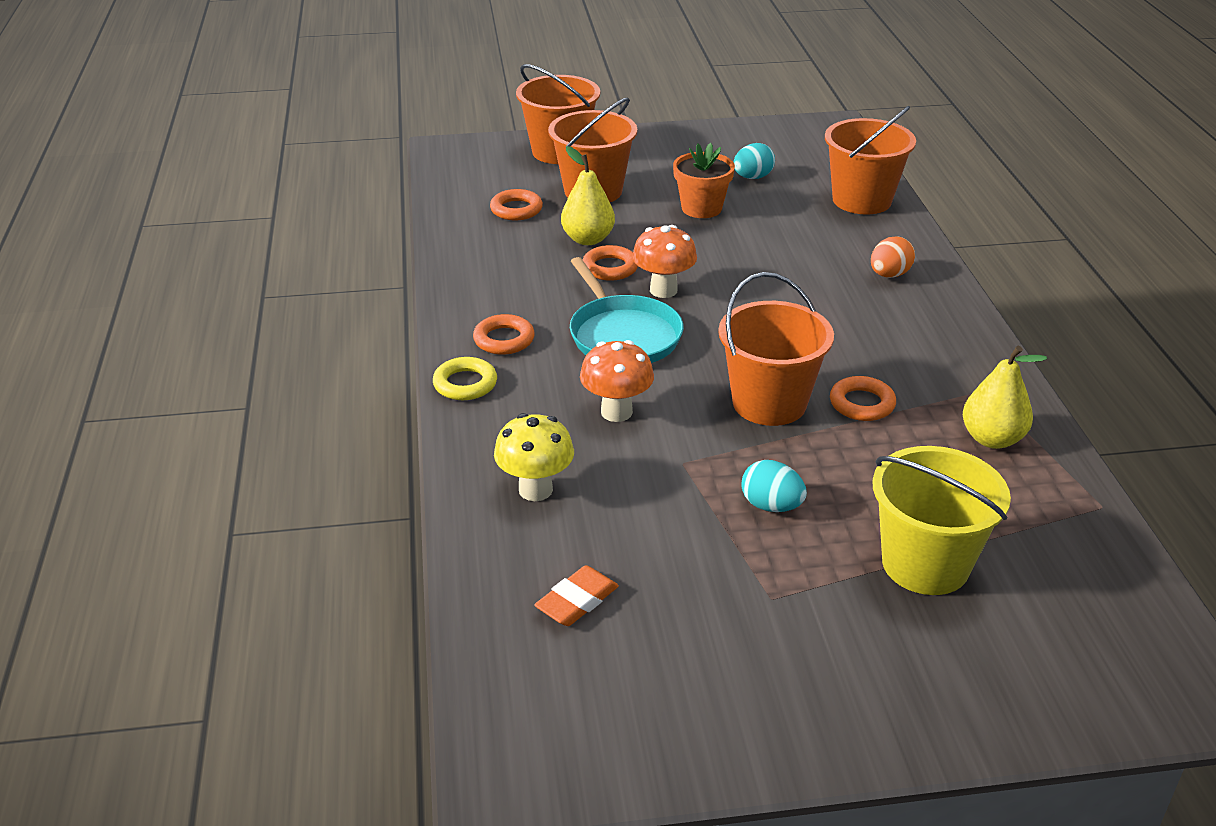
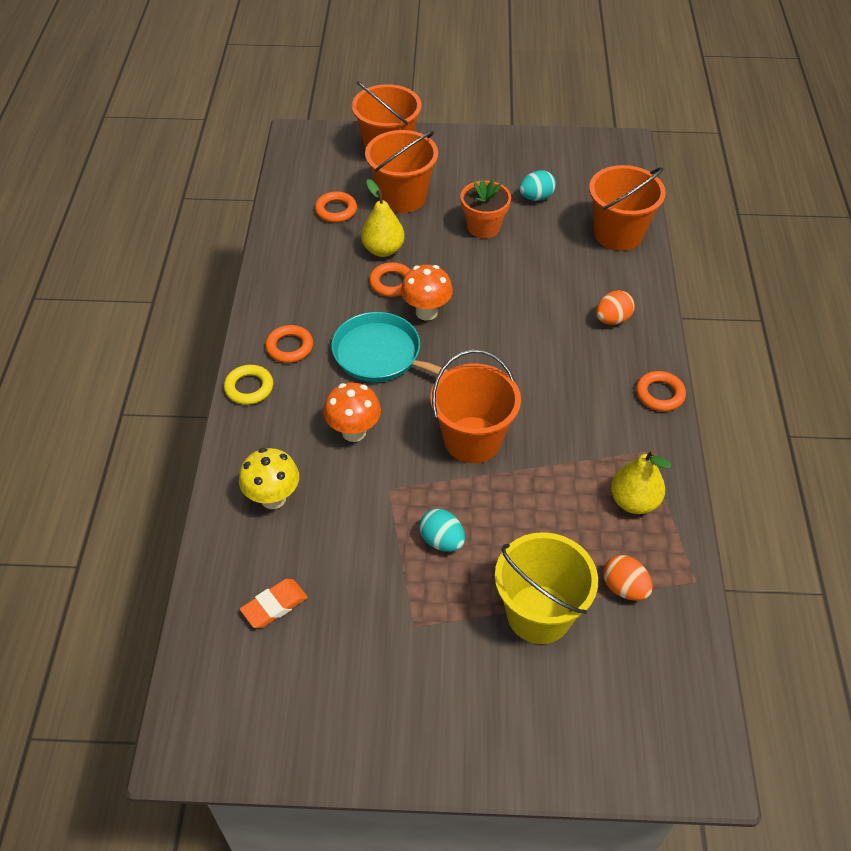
camera: 10 degrees right, 15 degrees up
turquoise pan [570,257,684,363] -> turquoise pan turned 135 degrees clockwise [331,312,447,382]
orange ring [830,376,896,421] -> orange ring moved to [636,371,686,411]
none -> orange egg [603,555,653,601]

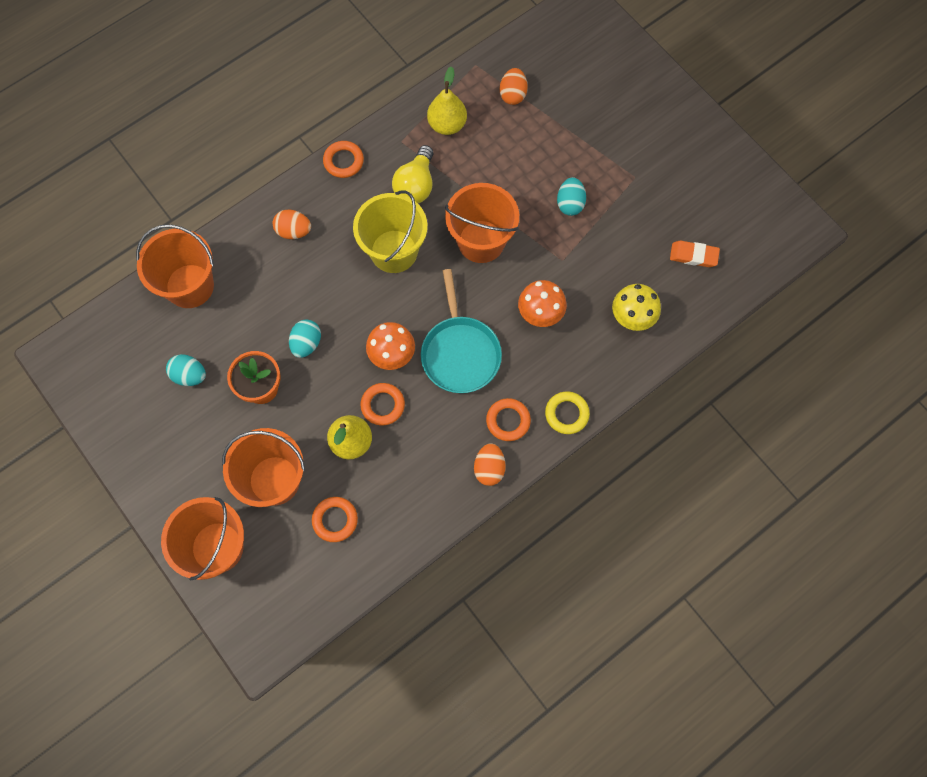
camera: 130 degrees left, 20 degrees up
yellow bucket [495,532,598,644] -> yellow bucket moved to [353,190,428,273]
none -> turquoise egg [289,319,321,358]
none -> yellow light bulb [392,145,433,203]
none -> orange egg [474,443,506,486]

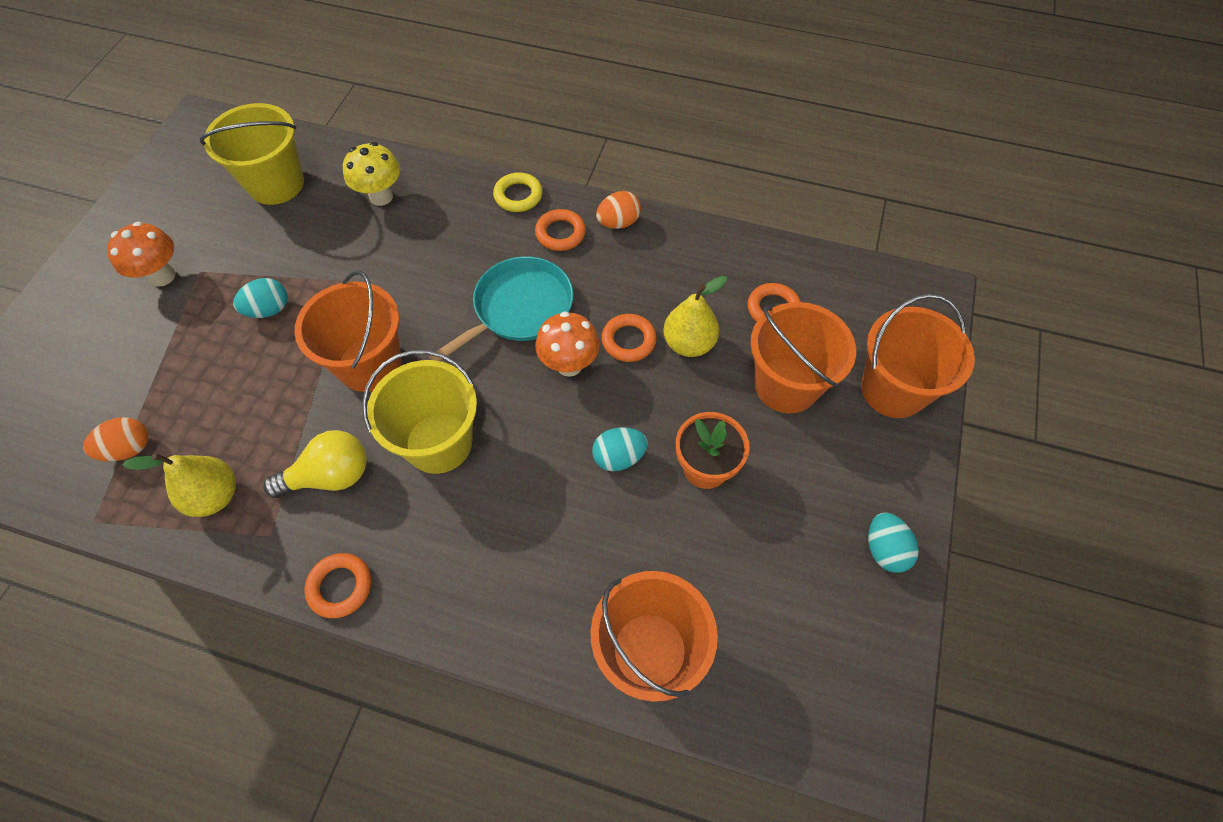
camera: 125 degrees left, 10 degrees down
turquoise egg [166,354,206,386] -> turquoise egg moved to [868,512,919,573]
orange egg [273,210,311,239] -> none
orange mushroom [518,280,567,327] -> orange mushroom moved to [107,222,176,287]
orange eraser [670,241,720,267] -> yellow bucket [200,103,304,205]

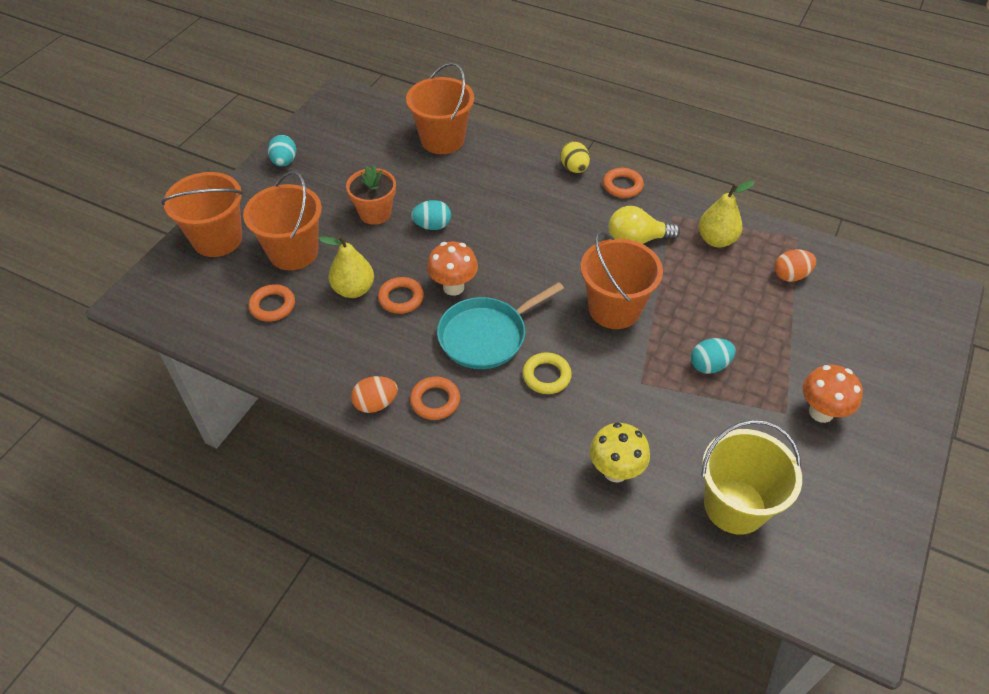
camera: 170 degrees left, 10 degrees down
yellow bucket [362,350,477,474] -> none
yellow ring [493,172,543,212] -> yellow ring moved to [522,352,572,394]
none -> yellow egg [561,141,590,173]

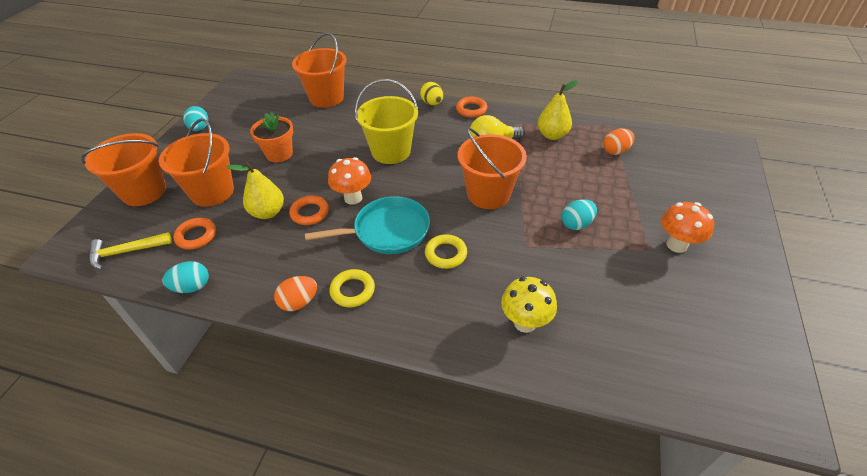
camera: 10 degrees left, 5 degrees down
orange ring [410,377,460,420] -> yellow ring [329,269,375,307]
turquoise egg [411,200,451,230] -> turquoise egg moved to [162,261,209,293]
turquoise pan [437,282,564,369] -> turquoise pan turned 150 degrees counterclockwise [305,196,430,254]
yellow bucket [701,420,802,534] -> yellow bucket moved to [355,79,418,164]
none -> yellow hammer [89,232,172,270]

